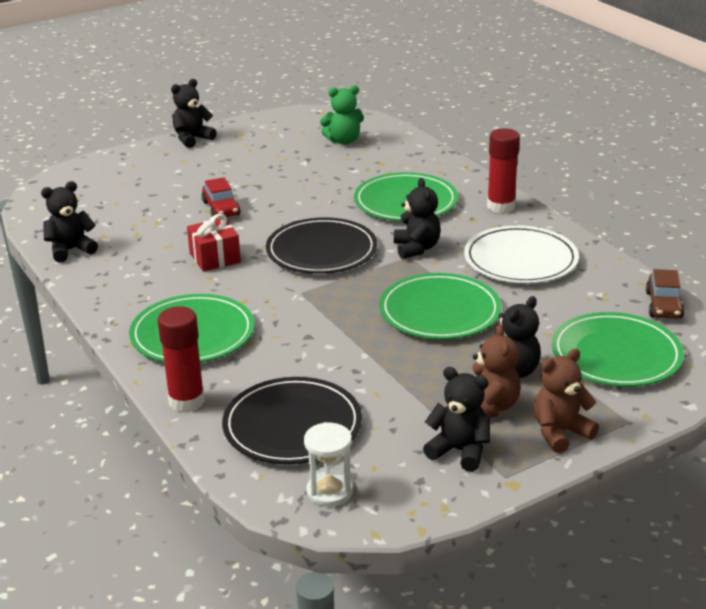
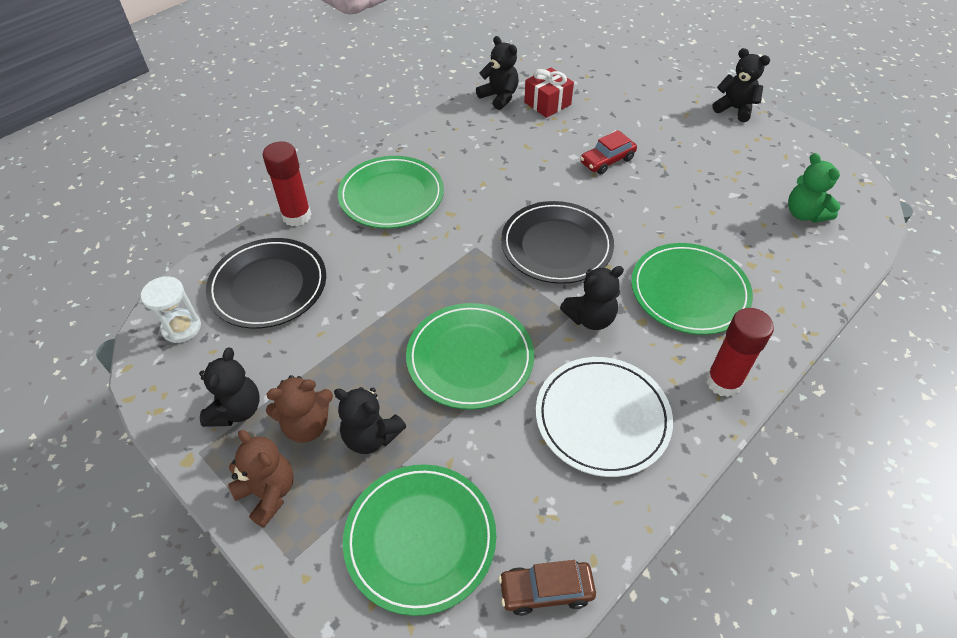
camera: 75 degrees right, 20 degrees up
red gift [187,214,241,272] -> red gift moved to [524,68,574,118]

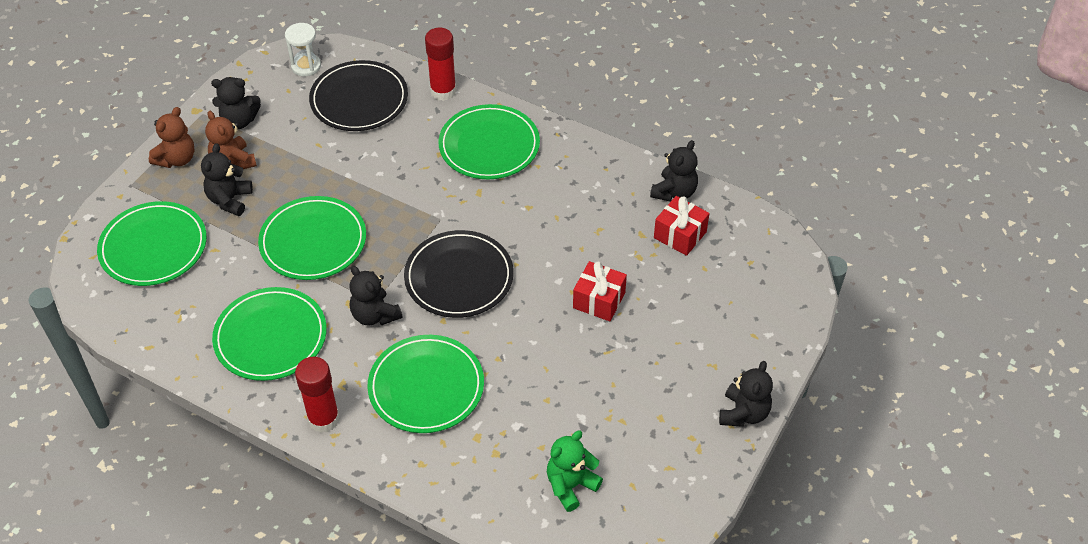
camera: 75 degrees right, 0 degrees up
brown car [498,560,596,616] -> none
white plate [536,357,673,477] -> green plate [212,287,327,381]
red car [580,130,637,174] -> red gift [573,261,627,321]

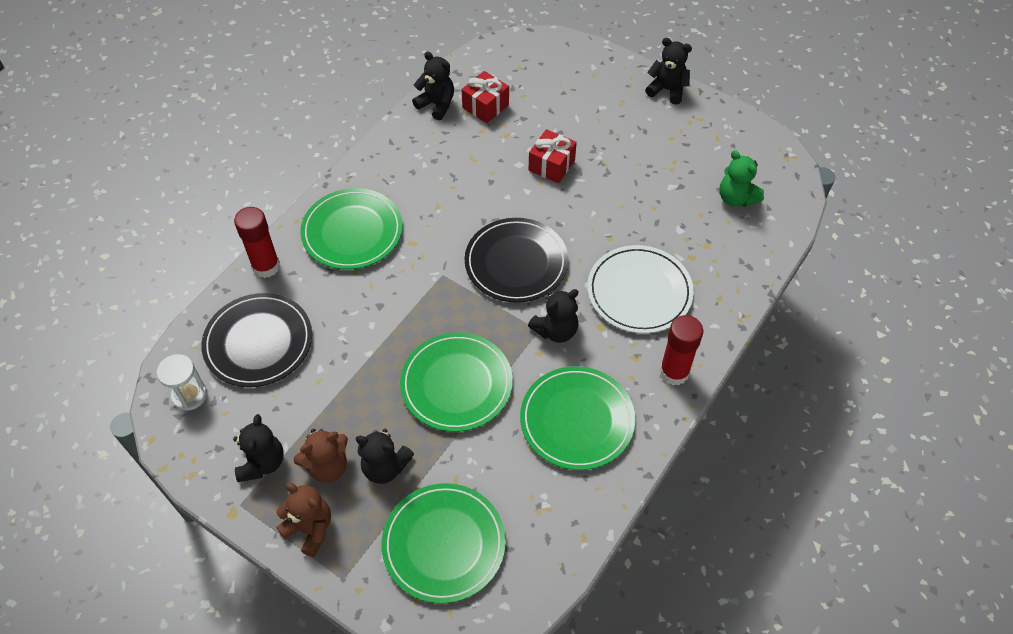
camera: 85 degrees left, 5 degrees up
green plate [368,335,484,433] -> white plate [587,245,694,333]

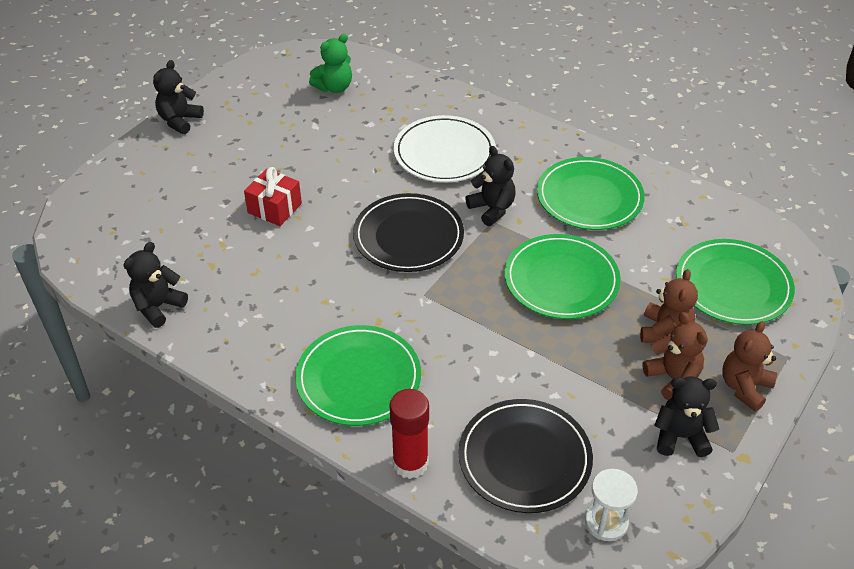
camera: 90 degrees left, 10 degrees down
black teddy bear [356,429,414,484] -> brown teddy bear [640,269,698,343]
red gift [461,71,509,123] -> none
red glue stick [660,315,703,385] -> none

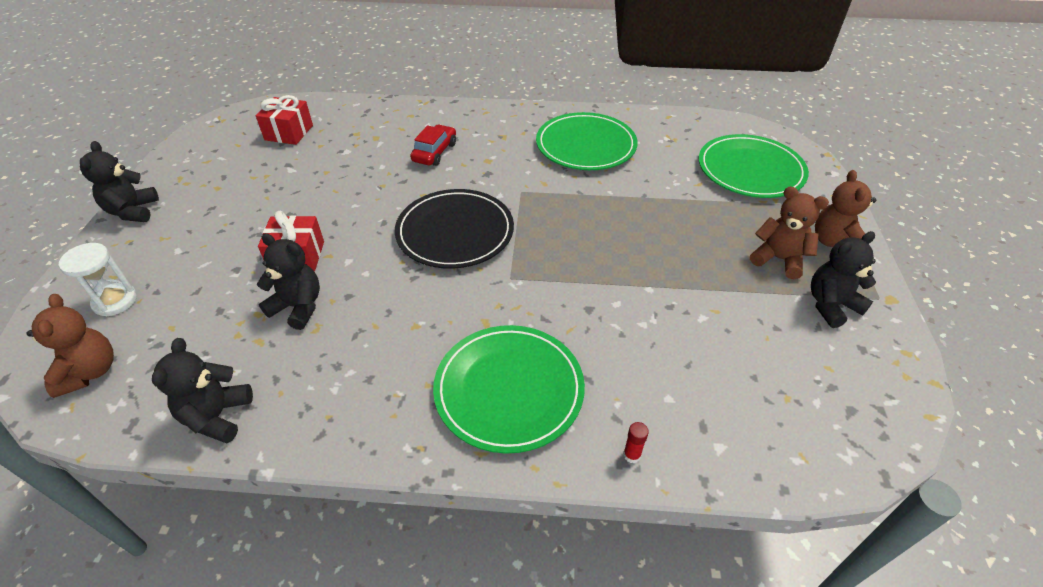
camera: 30 degrees left, 0 degrees up
green teddy bear [309,34,352,93] -> red gift [256,95,313,145]
red glue stick [389,389,429,479] -> red glue stick [623,422,649,463], size x0.41
white plate [394,115,496,182] -> red car [410,124,456,166]
black plate [458,399,593,513] -> none
black teddy bear [465,146,516,226] -> black teddy bear moved to [257,233,320,330]
green plate [505,234,621,319] -> none
white hourglass [585,469,638,541] -> white hourglass moved to [59,243,137,316]
brown teddy bear [640,269,698,343] -> brown teddy bear moved to [27,294,114,398]

